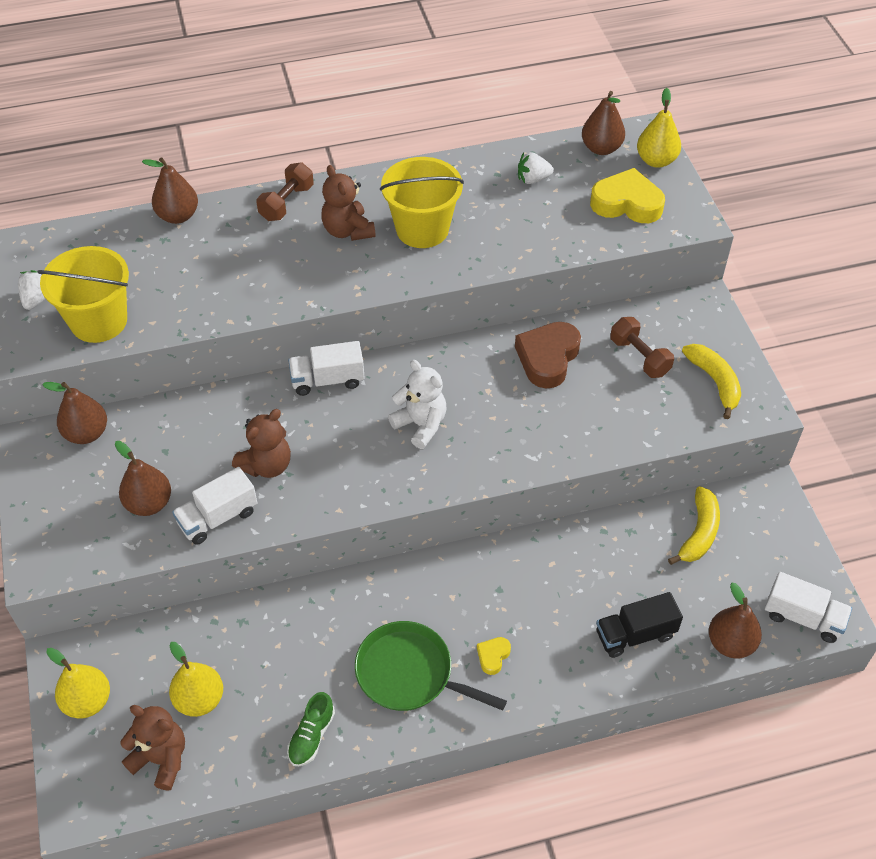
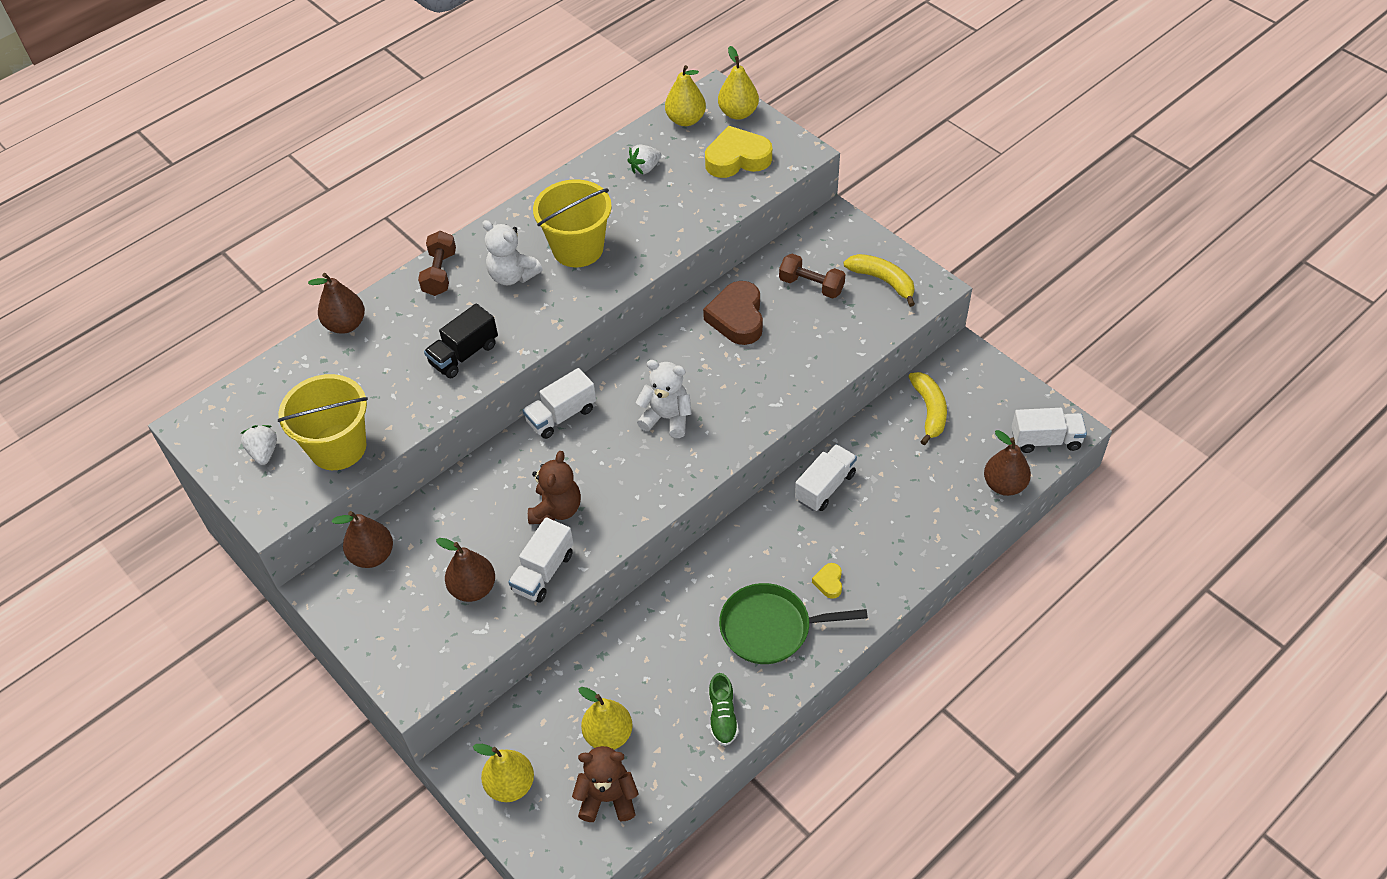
camera: 25 degrees left, 0 degrees up
brown teddy bear [321,165,376,241] -> white teddy bear [483,220,543,285]
brown pear [582,91,625,155] -> yellow pear [665,65,706,126]
black truck [596,592,683,658] -> black truck moved to [424,303,498,379]
none -> white truck [795,444,857,511]

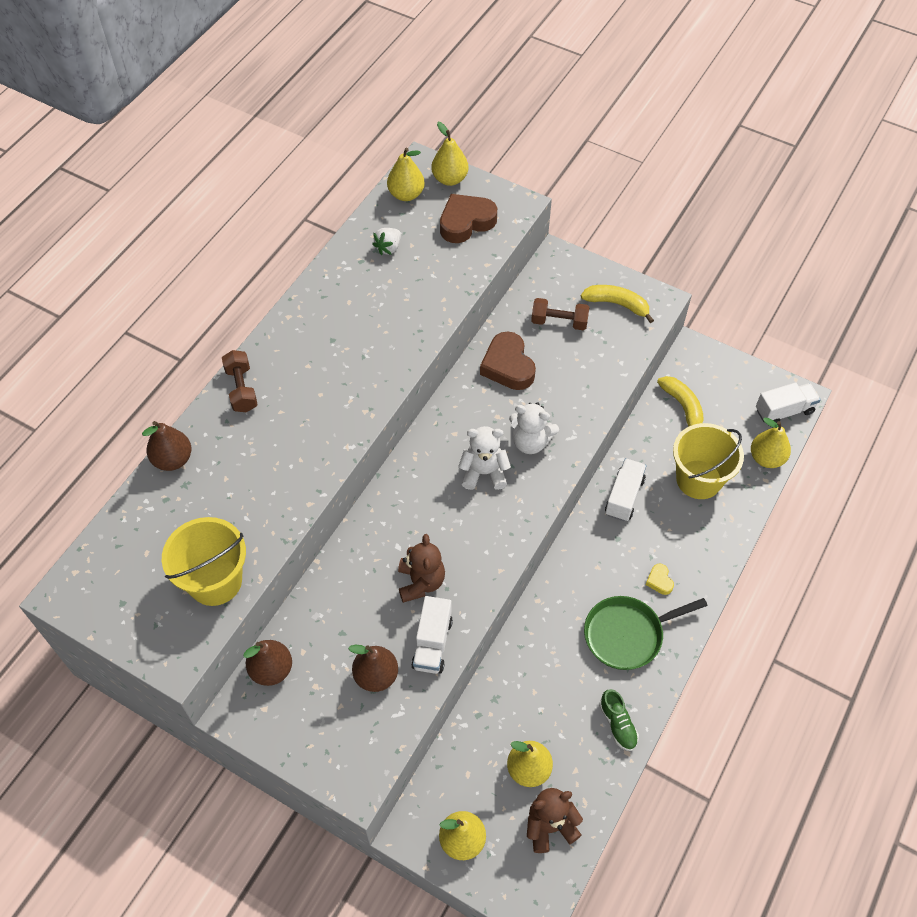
camera: 20 degrees left, 5 degrees up
white strawberry [241,425,277,465] -> none
black truck [424,303,498,379] -> none
white teddy bear [483,220,543,285] -> white teddy bear moved to [509,402,559,454]
white truck [522,368,596,439] -> none
yellow bucket [533,179,612,267] -> yellow bucket moved to [673,423,744,499]
yellow heart [705,126,772,178] -> brown heart [440,194,497,243]
brown pear [984,430,1031,496] -> yellow pear [751,418,791,468]

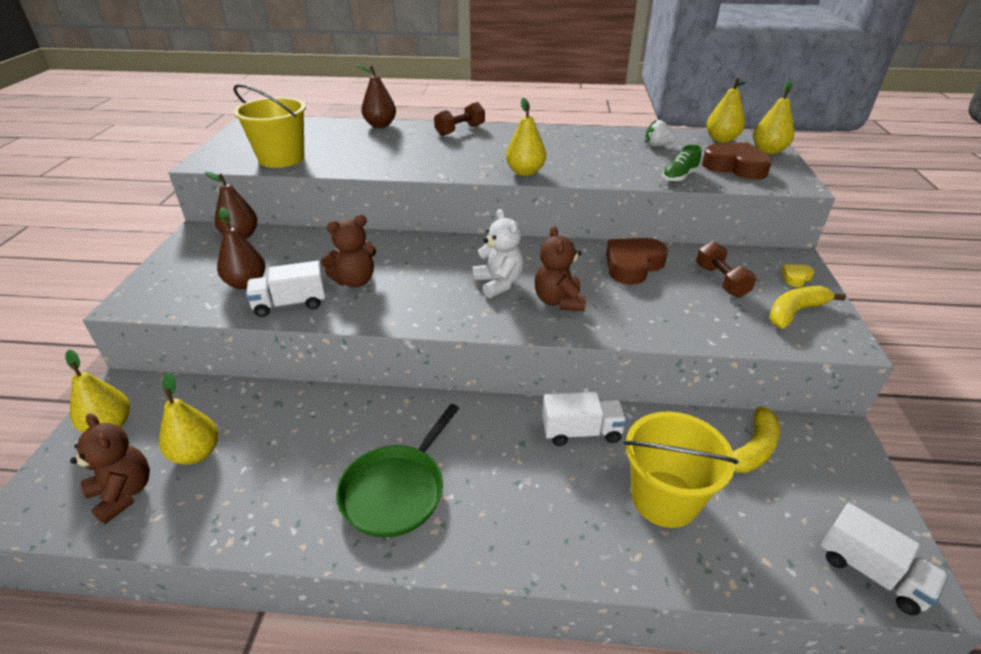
camera: 65 degrees right, 20 degrees down
white teddy bear [509,402,559,454] -> brown teddy bear [535,226,586,311]
yellow banana [581,285,654,323] -> yellow banana turned 120 degrees counterclockwise [769,286,846,329]
green pan [584,596,708,670] -> green pan turned 105 degrees counterclockwise [336,404,459,538]
green shoe [599,689,639,751] -> green shoe moved to [662,145,702,182]
yellow heart [646,563,674,595] -> yellow heart moved to [781,265,815,287]
yellow pear [751,418,791,468] -> yellow pear moved to [506,98,546,176]

